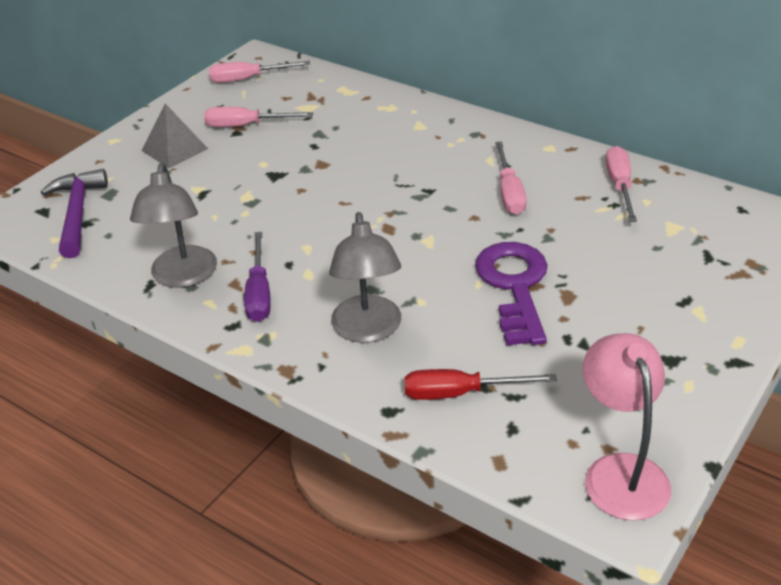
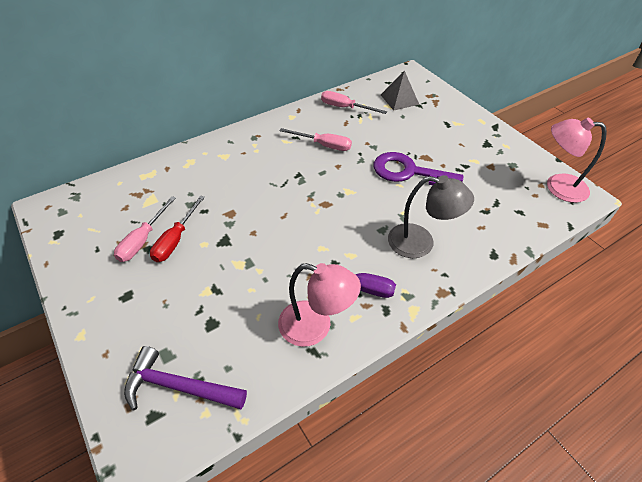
camera: 70 degrees left, 10 degrees up
grey lamp [130,163,217,288] -> pink lamp [278,263,361,347]
grey pyramid [141,103,208,168] -> grey pyramid moved to [381,70,419,111]
pink screwdriver [209,61,310,83] -> none
red screwdriver [404,369,557,400] -> red screwdriver moved to [150,196,205,262]

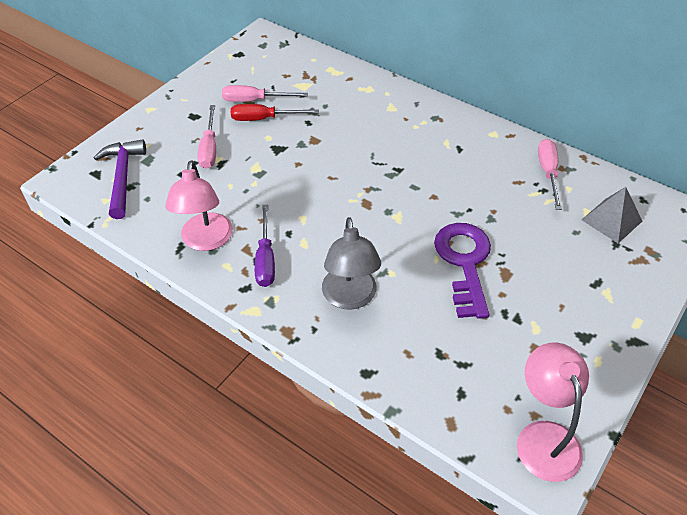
camera: 70 degrees right, 0 degrees up
pink screwdriver [280,128,352,151] -> pink screwdriver moved to [197,105,216,169]

